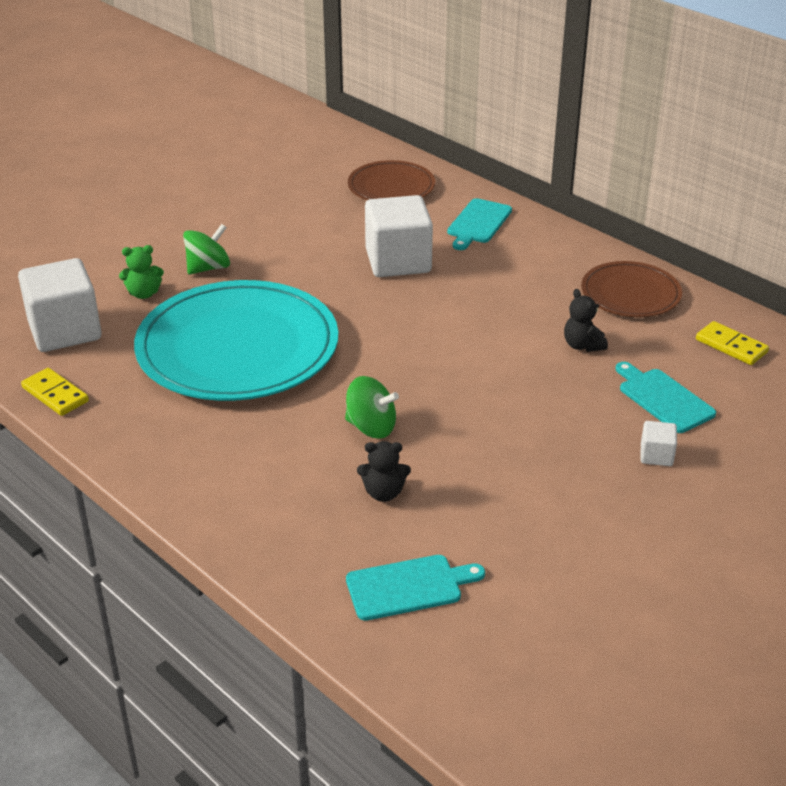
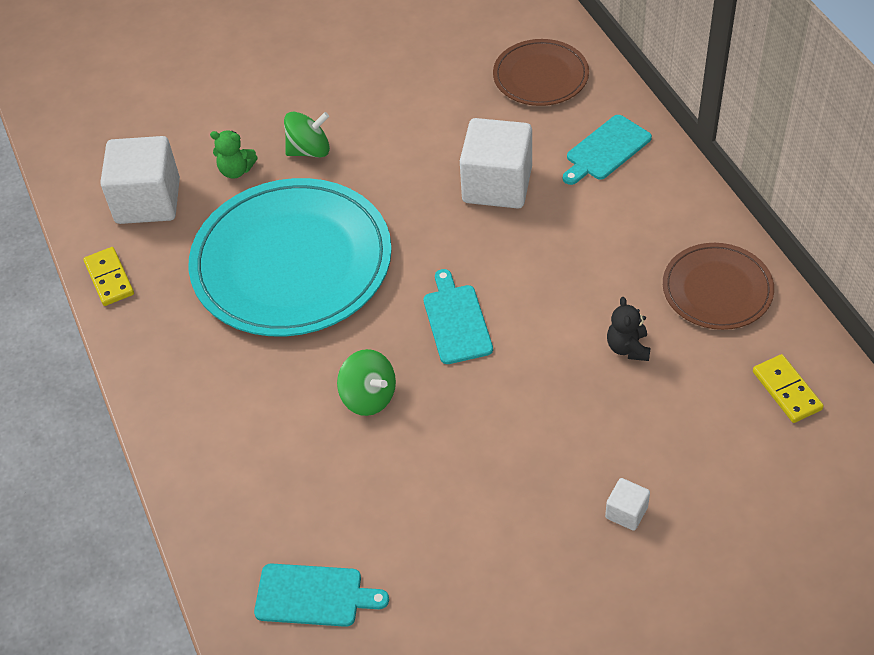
camera: 25 degrees right, 15 degrees up
black teddy bear [357,441,411,502] -> none
turquoise cutting board [616,362,716,433] -> turquoise cutting board moved to [423,269,493,364]

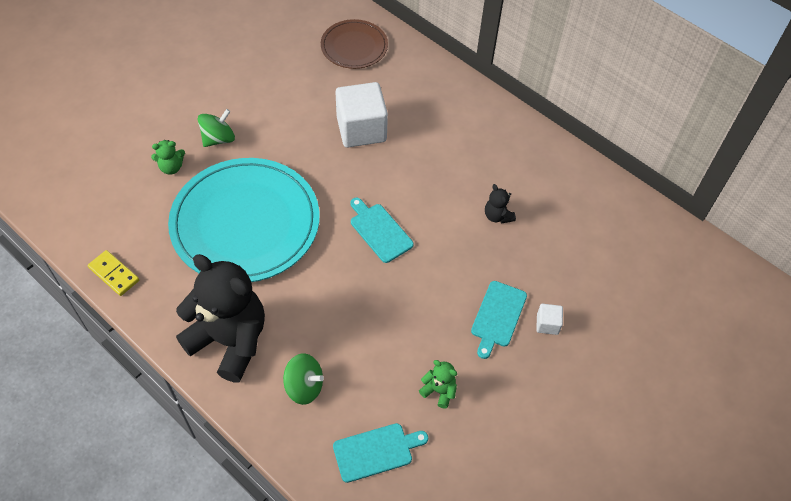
camera: 30 degrees left, 5 degrees up
white cube [100,136,180,224] -> none
green spinning top [337,349,396,416] -> green spinning top moved to [283,354,324,405]
turquoise cutting board [563,115,652,185] -> turquoise cutting board moved to [471,281,527,359]
brown plate [663,243,774,330] -> none
yellow domino [753,354,824,423] -> none
none -> black teddy bear [176,254,265,382]
none -> green teddy bear [419,360,457,409]

